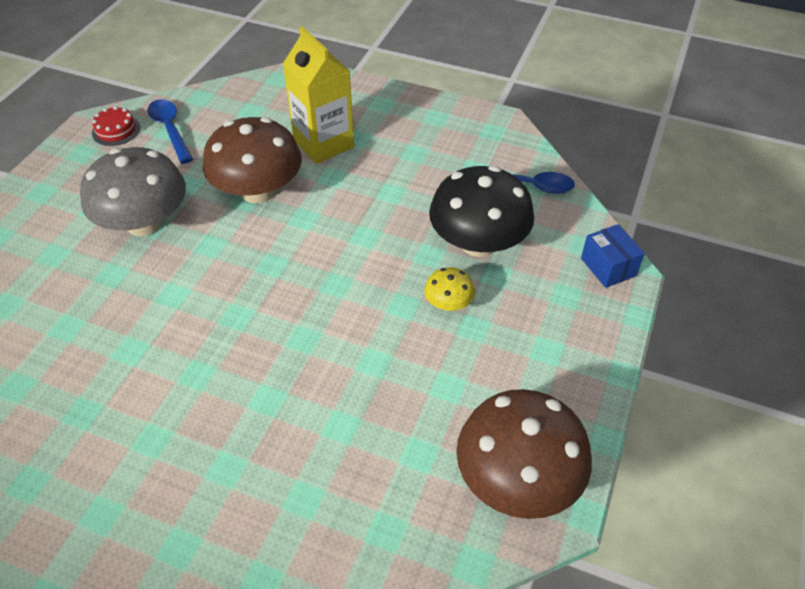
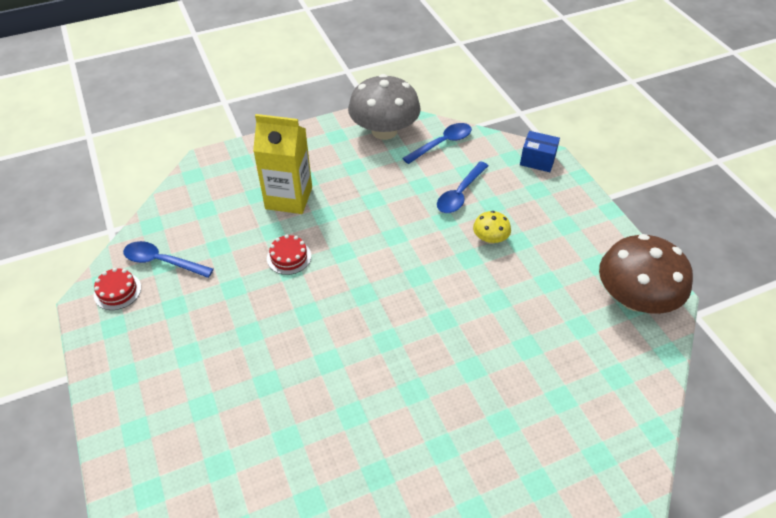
camera: 45 degrees left, 0 degrees up
grey mushroom [80,147,186,236] -> grey mushroom moved to [348,74,421,140]
brown mushroom [203,117,302,203] -> red cake [267,234,311,275]
black mushroom [429,166,534,257] -> blue spoon [437,161,488,213]

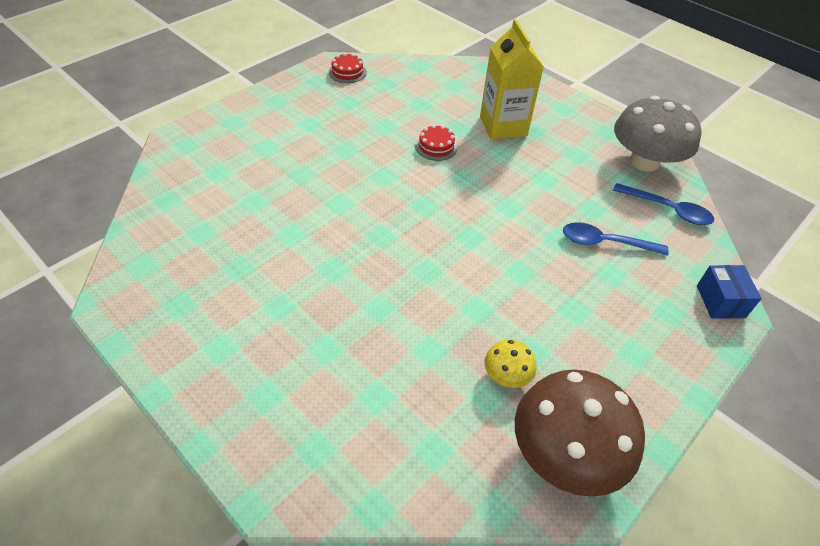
camera: 65 degrees right, 0 degrees up
blue spoon [123,241,214,278] -> none
yellow mushroom [473,211,511,244] -> yellow mushroom moved to [485,340,537,388]

